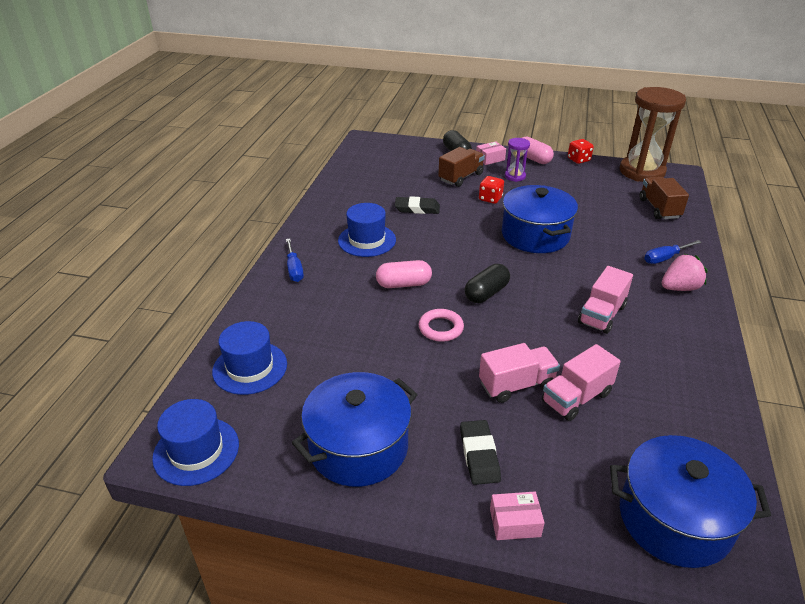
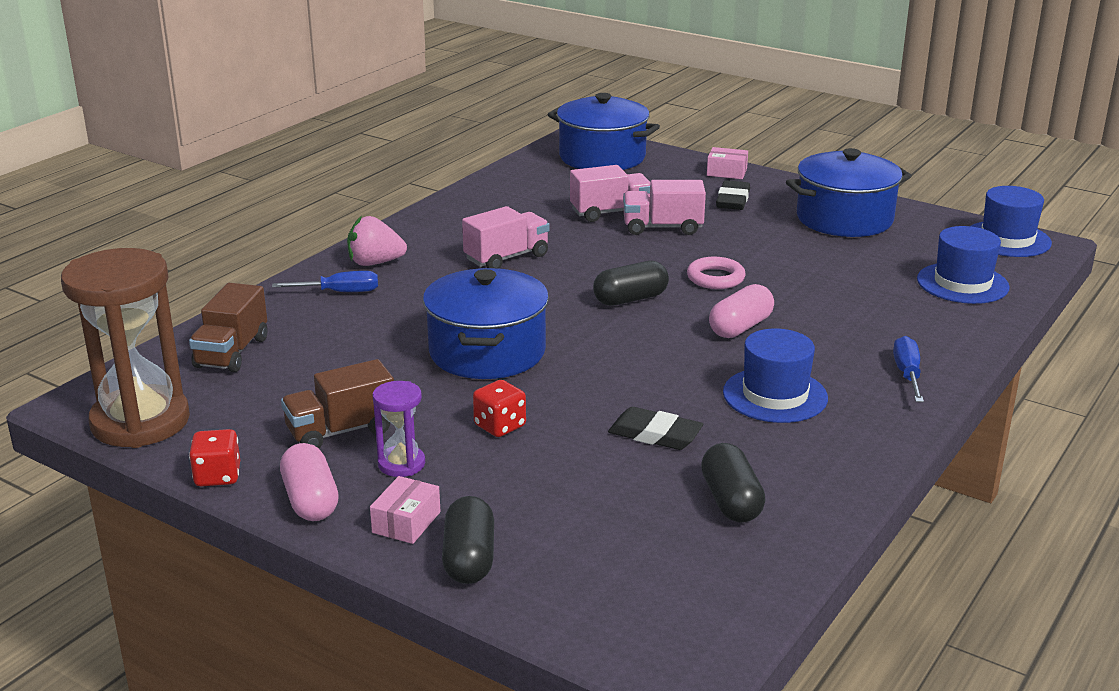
camera: 160 degrees left, 10 degrees down
pink capsule [376,260,432,288] -> pink capsule turned 60 degrees counterclockwise [709,284,774,338]
brown truck [438,147,485,187] -> brown truck moved to [281,359,394,448]
pink box [476,141,506,165] -> pink box turned 60 degrees counterclockwise [370,476,441,544]
none -> black capsule [701,443,765,523]

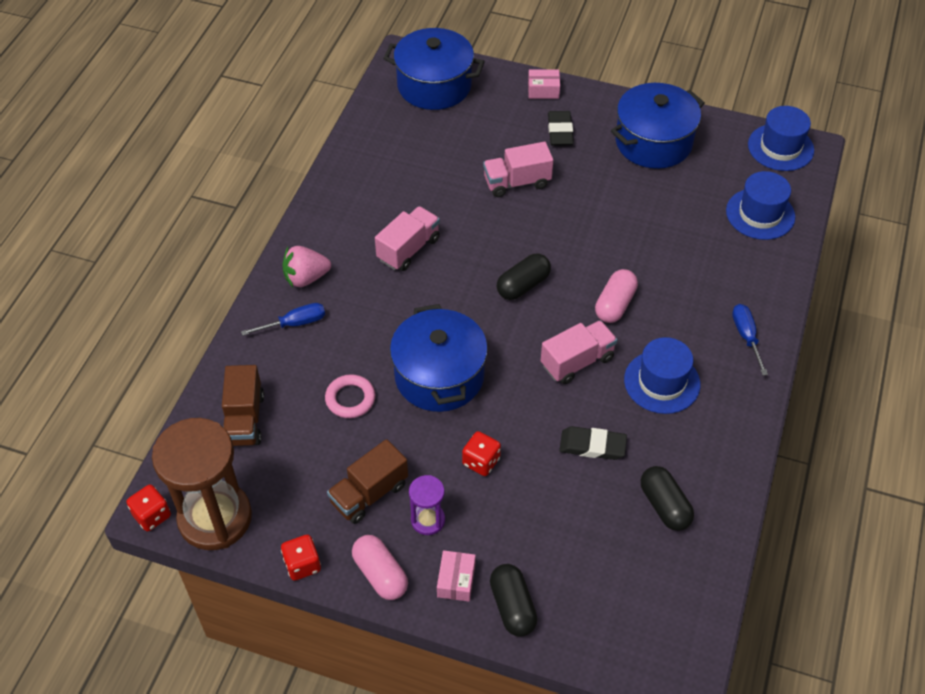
camera: 15 degrees left, 25 degrees up
pink truck [570,165,650,222] -> pink truck moved to [541,320,617,384]
pink ring [687,257,745,289] -> pink ring moved to [325,374,376,418]
none -> red dice [127,485,171,531]

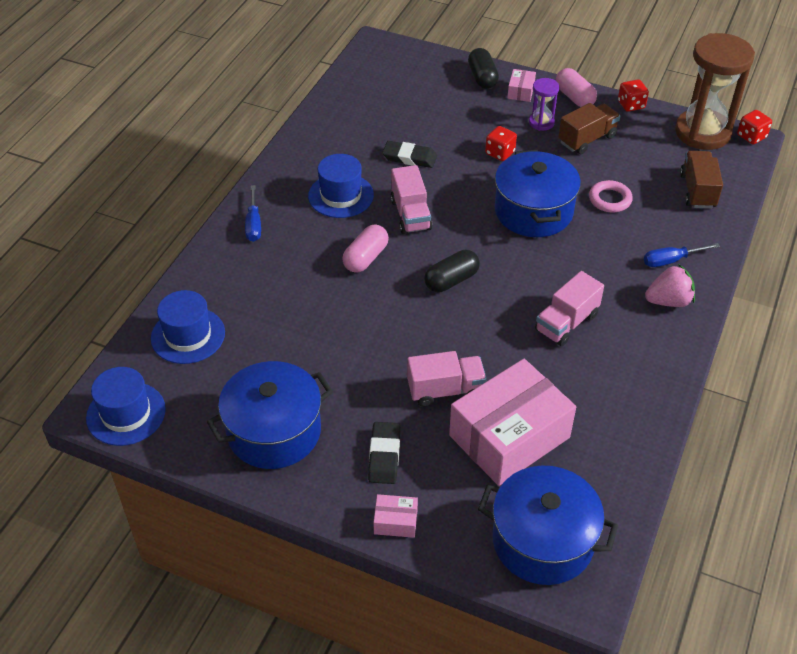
camera: 175 degrees left, 5 degrees down
pink truck [541,320,617,384] -> pink truck turned 75 degrees counterclockwise [390,165,433,234]
black capsule [641,466,694,531] -> none
none -> pink box [449,359,576,486]

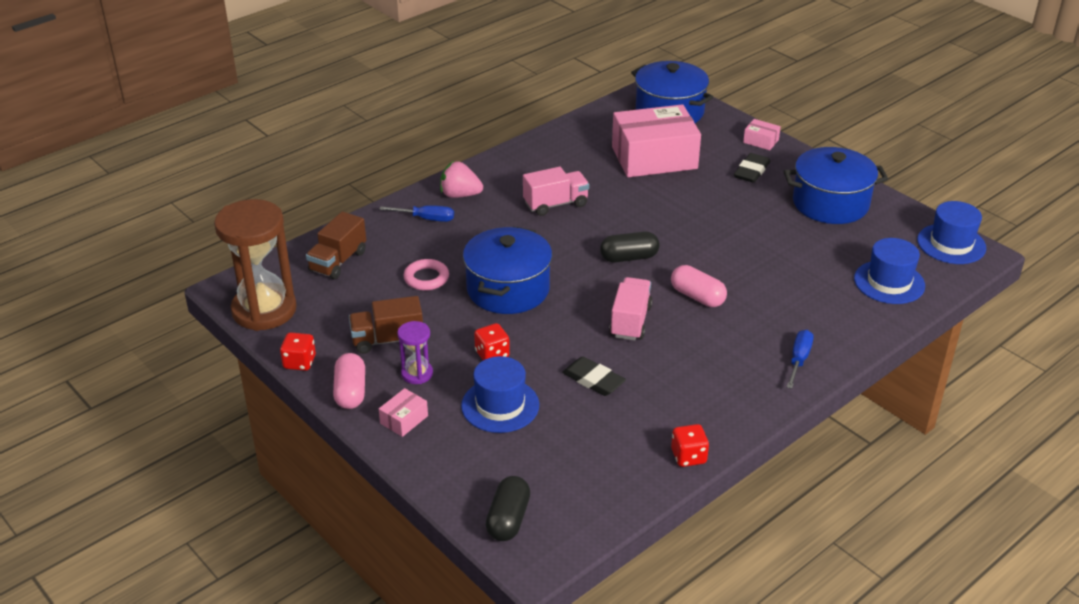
camera: 155 degrees left, 10 degrees down
blue hat [308,154,374,218] -> blue hat moved to [461,356,539,433]
pink capsule [342,225,389,273] -> pink capsule turned 75 degrees clockwise [671,265,727,307]
pink truck [407,351,487,407] -> none
black capsule [468,48,499,89] -> black capsule moved to [486,476,530,541]
red dice [737,110,772,144] -> red dice moved to [671,424,709,467]

